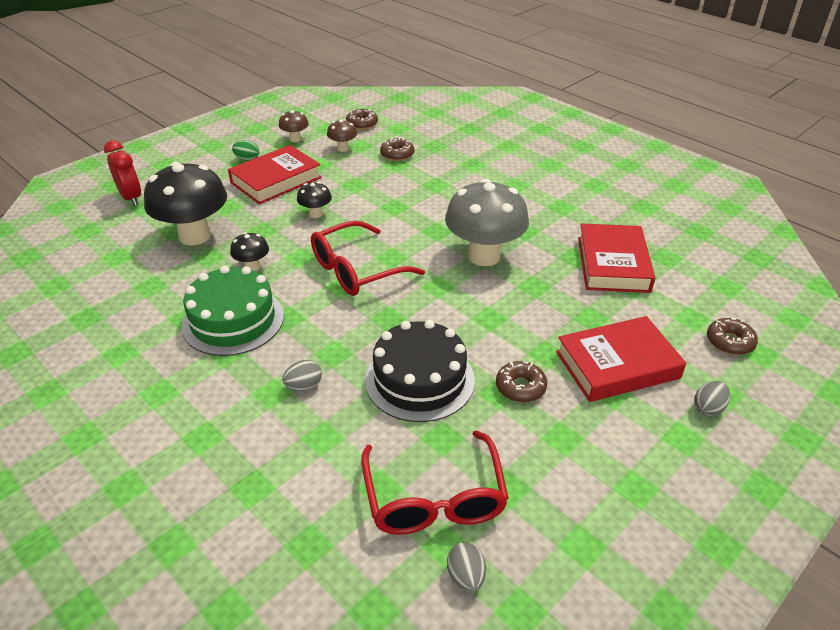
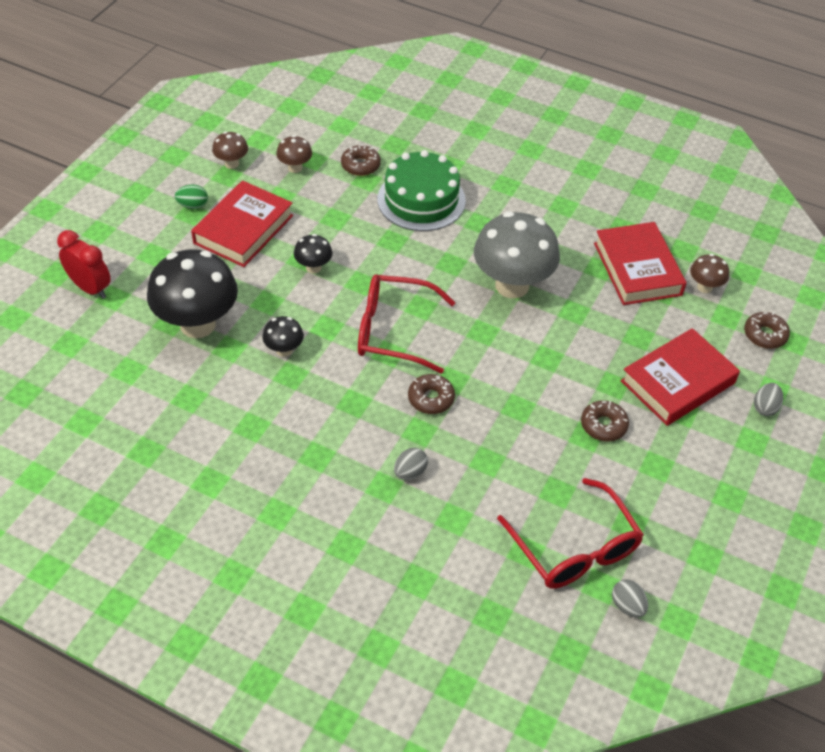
camera: 20 degrees left, 10 degrees up
green cake [181,266,284,356] -> green cake moved to [377,150,466,231]
red glasses [311,221,425,296] -> red glasses turned 60 degrees clockwise [358,274,456,374]
brown donut [346,109,378,130] -> brown donut moved to [408,374,455,414]
black cake [365,320,475,422] -> none
none -> brown mushroom [690,254,729,293]

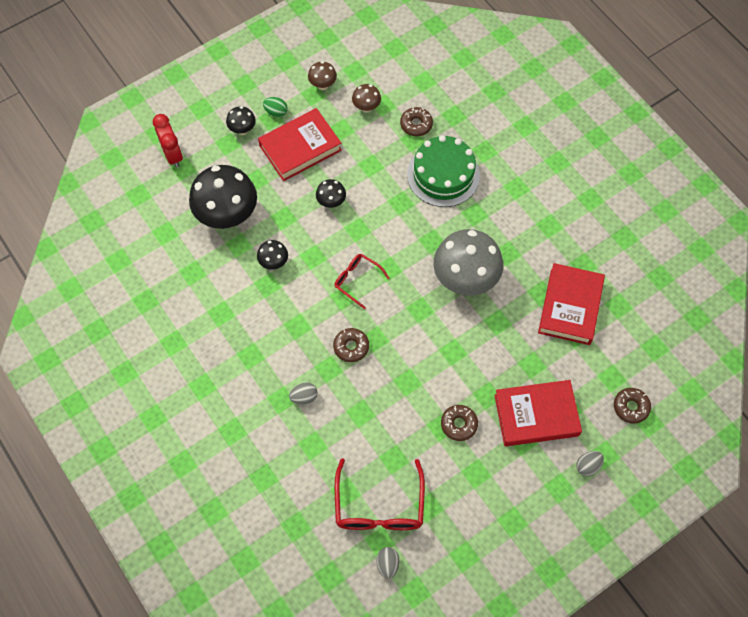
camera: 30 degrees right, 15 degrees up
red glasses [358,274,456,374] -> red glasses [334,254,390,309], size x0.57
brown mushroom [690,254,729,293] -> none
none -> black mushroom [226,106,256,135]

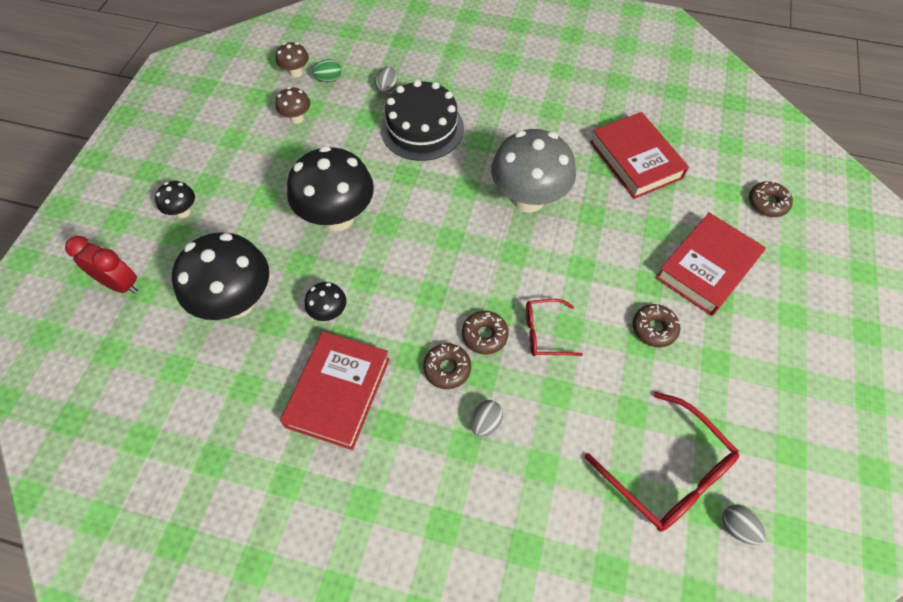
camera: 40 degrees left, 5 degrees down
red book [258,108,342,181] -> red book moved to [280,331,390,450]
green egg [263,97,288,117] -> green egg moved to [312,59,342,82]
brown mushroom [308,61,337,90] -> brown mushroom moved to [276,42,309,78]
black mushroom [316,179,346,208] -> black mushroom [287,146,374,231], size x2.18
red glasses [334,254,390,309] -> red glasses moved to [526,299,583,356]
brown donut [400,107,433,136] -> brown donut moved to [423,343,471,389]
green cake [407,135,480,207] -> black cake [381,80,464,161]
grey egg [576,451,604,476] -> grey egg moved to [375,66,398,94]

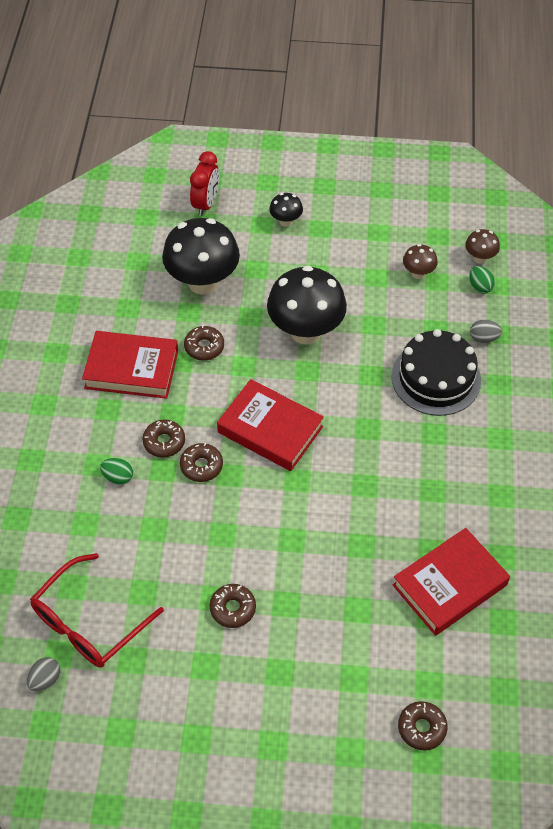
camera: 80 degrees right, 5 degrees down
black mushroom [305,282,346,321] -> brown donut [184,325,224,361]
grey egg [471,400,503,437] -> green egg [100,458,133,485]
grey mushroom [491,129,576,213] -> none
red glasses [526,299,583,356] -> none
red book [655,213,766,316] -> red book moved to [217,379,324,471]

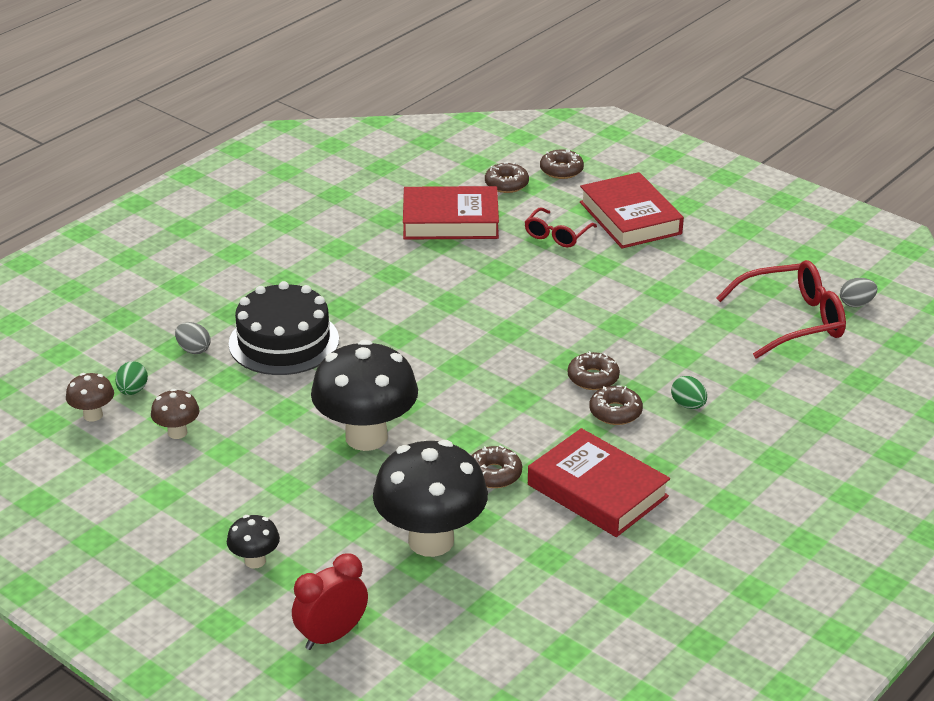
camera: 145 degrees left, 20 degrees down
brown donut [210,584,256,628] -> brown donut moved to [485,162,529,193]
red book [217,379,324,471] -> red book moved to [580,172,684,248]
none -> red glasses [525,207,597,248]

